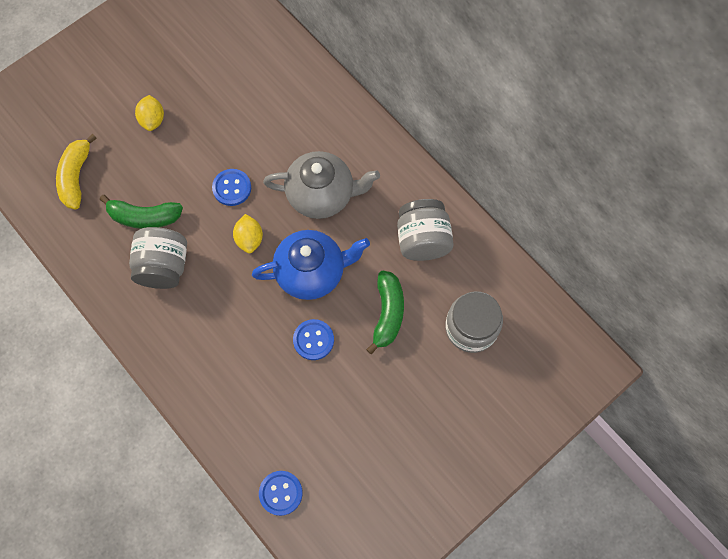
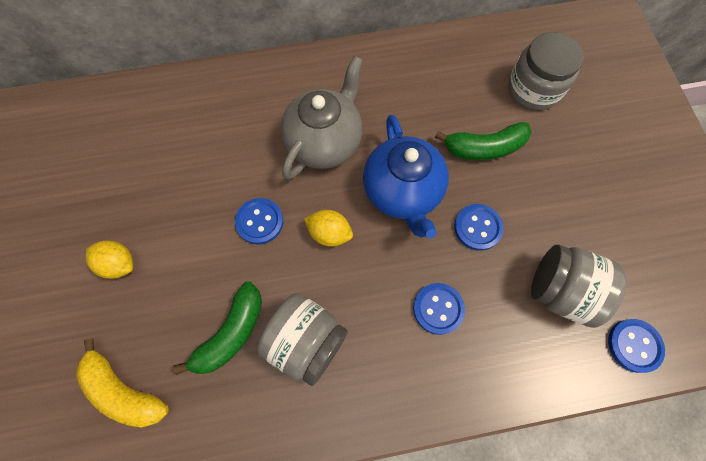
camera: 60 degrees left, 0 degrees up
blue teapot [252,230,370,300] -> blue teapot turned 150 degrees clockwise [363,115,449,239]
green banana [366,271,404,354] -> green banana turned 135 degrees clockwise [435,122,532,160]
grey jar [397,199,454,261] -> grey jar moved to [531,245,627,328]
none -> blue button [413,283,465,335]

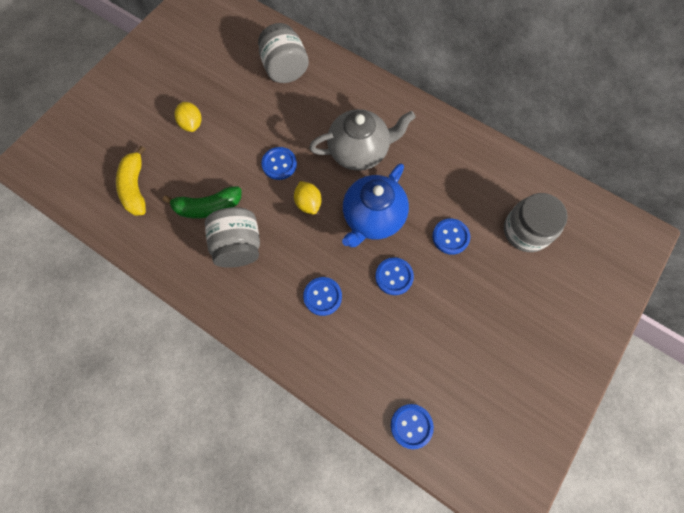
camera: 45 degrees right, 0 degrees up
green banana [435,122,532,160] -> blue button [432,218,470,255]
grey jar [531,245,627,328] -> grey jar moved to [258,23,309,83]

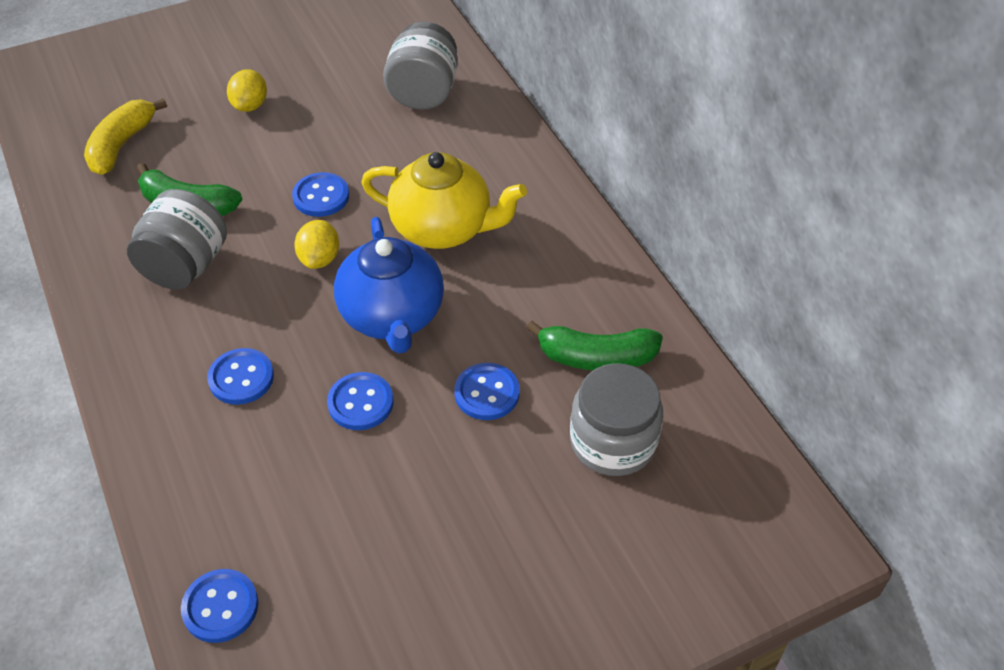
camera: 30 degrees right, 20 degrees down
grey teapot [309,109,416,171] -> yellow teapot [361,152,527,249]
blue teapot [342,163,409,247] -> blue teapot turned 75 degrees counterclockwise [334,217,444,354]
none -> green banana [526,321,663,370]

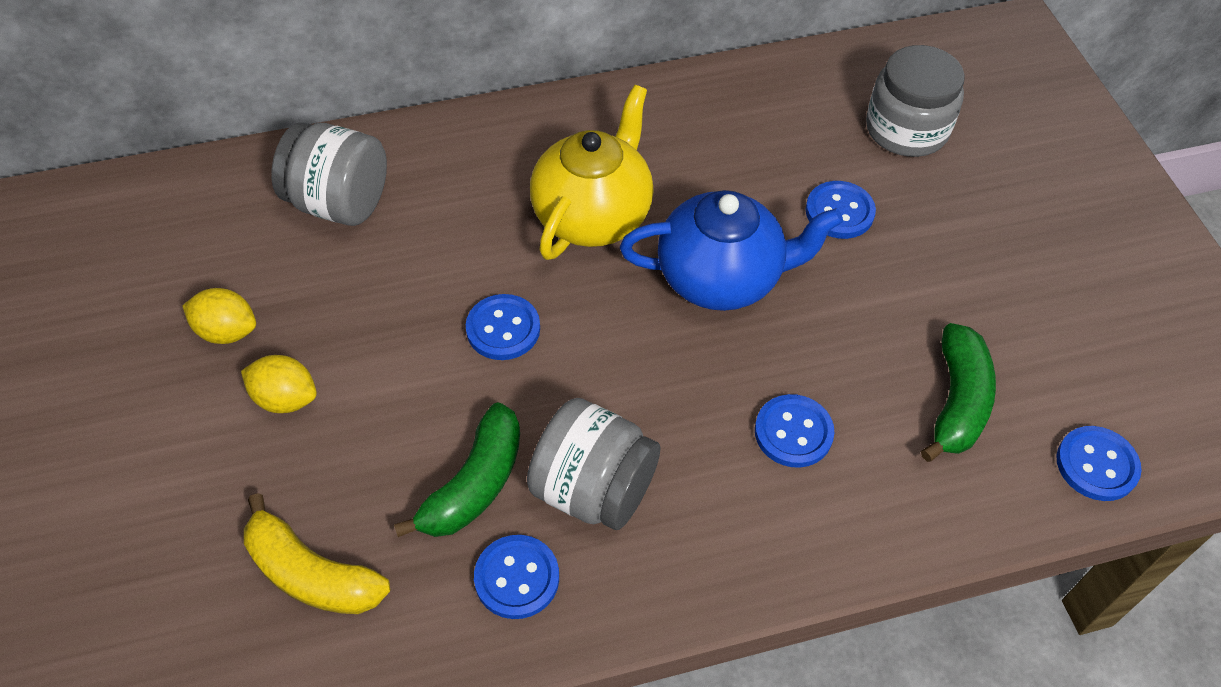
camera: 80 degrees left, 5 degrees up
yellow lemon [294,220,339,269] -> yellow lemon moved to [182,288,256,344]
blue button [327,372,394,430] -> blue button moved to [474,535,559,619]
green banana [526,321,663,370] -> green banana moved to [921,323,996,462]

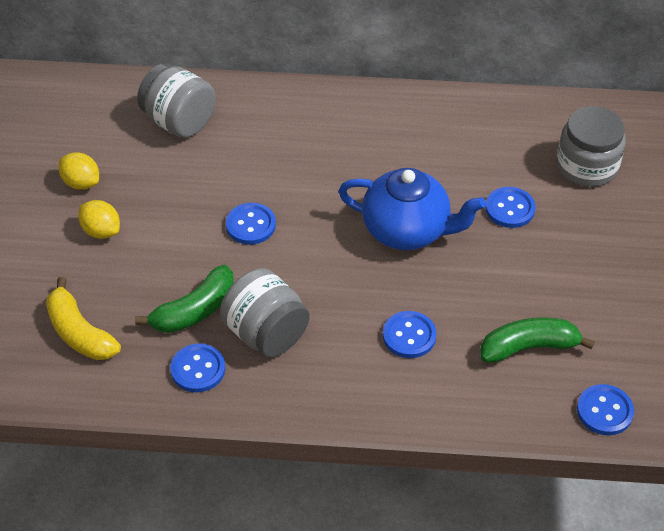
camera: 20 degrees right, 5 degrees down
yellow teapot [530,85,654,260] -> none
green banana [921,323,996,462] -> green banana turned 135 degrees counterclockwise [480,317,595,363]

